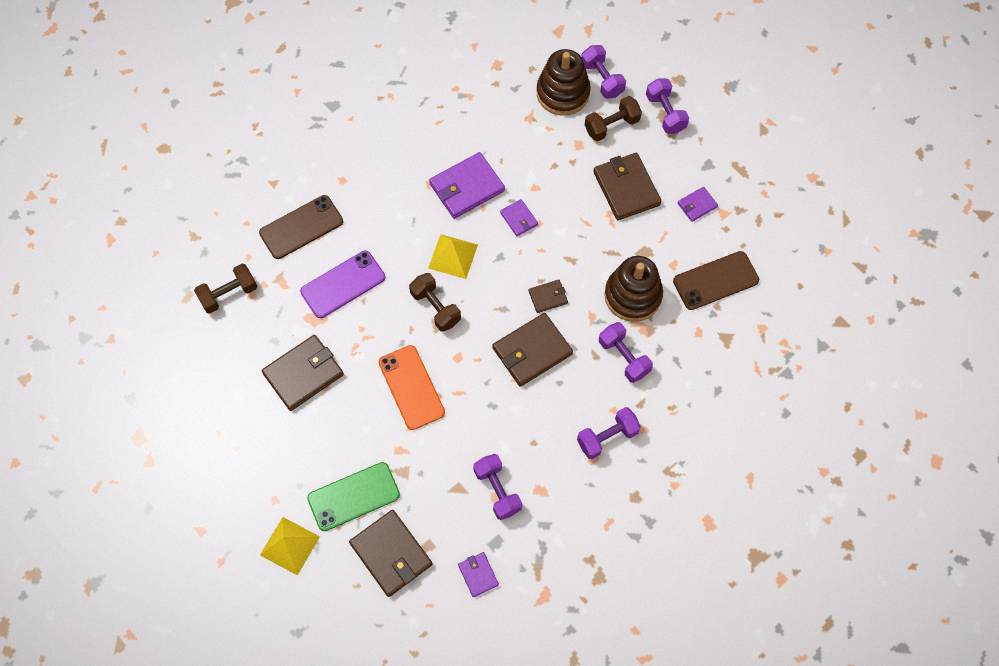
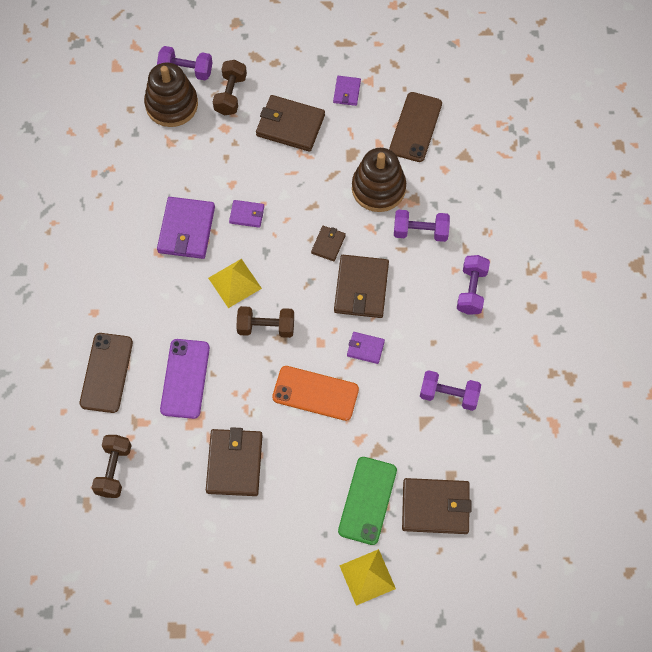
camera: 50 degrees left, 0 degrees up
purple wallet [458,552,499,597] -> purple wallet moved to [347,332,385,364]
purple dumbbell [646,78,689,134] -> none

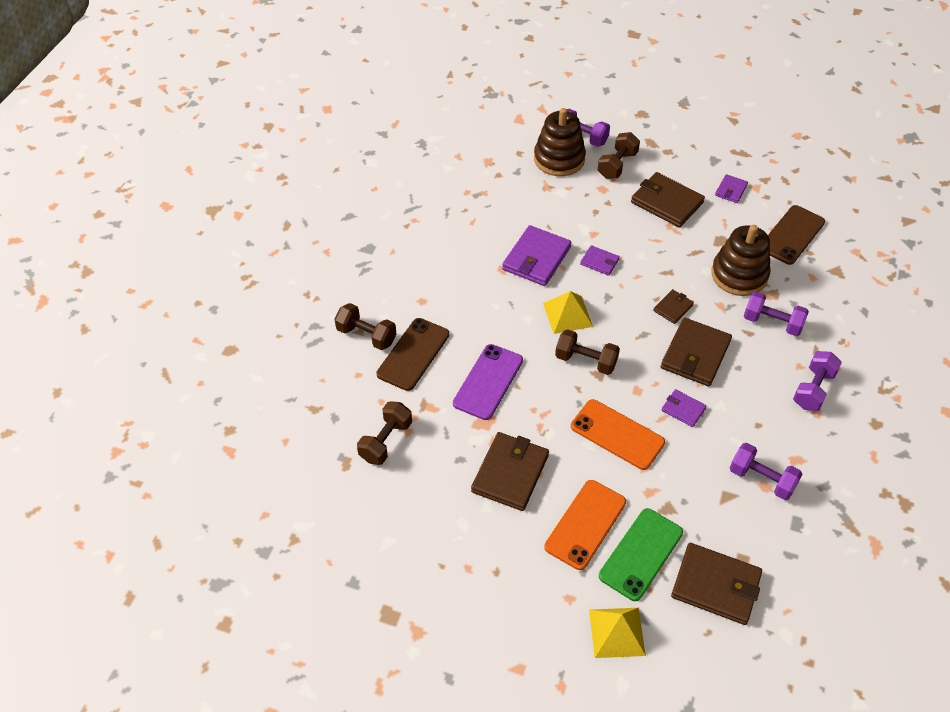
camera: 20 degrees right, 15 degrees down
none -> brown dumbbell [334,303,396,350]
none -> orange phone [544,480,626,570]

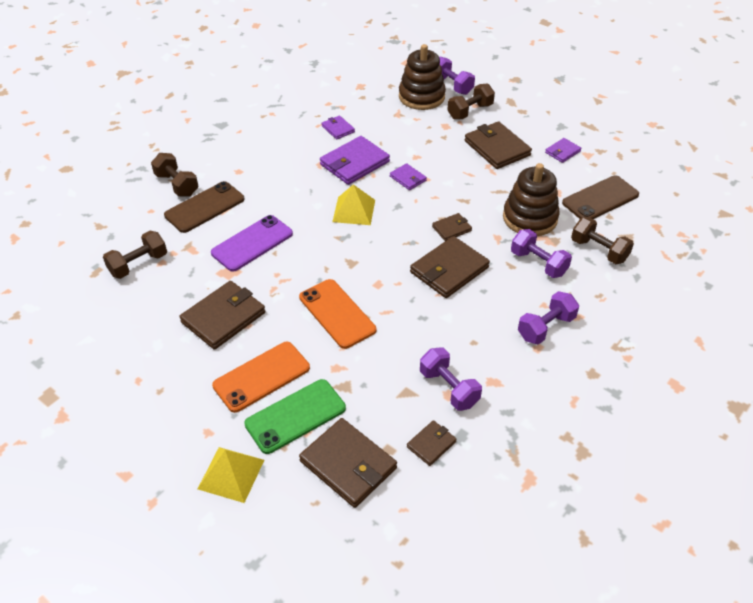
camera: 20 degrees right, 5 degrees down
brown dumbbell [555,329,620,375] -> brown dumbbell moved to [571,217,634,264]
purple wallet [662,389,706,427] -> purple wallet moved to [321,115,355,139]
none -> brown wallet [407,420,457,466]

